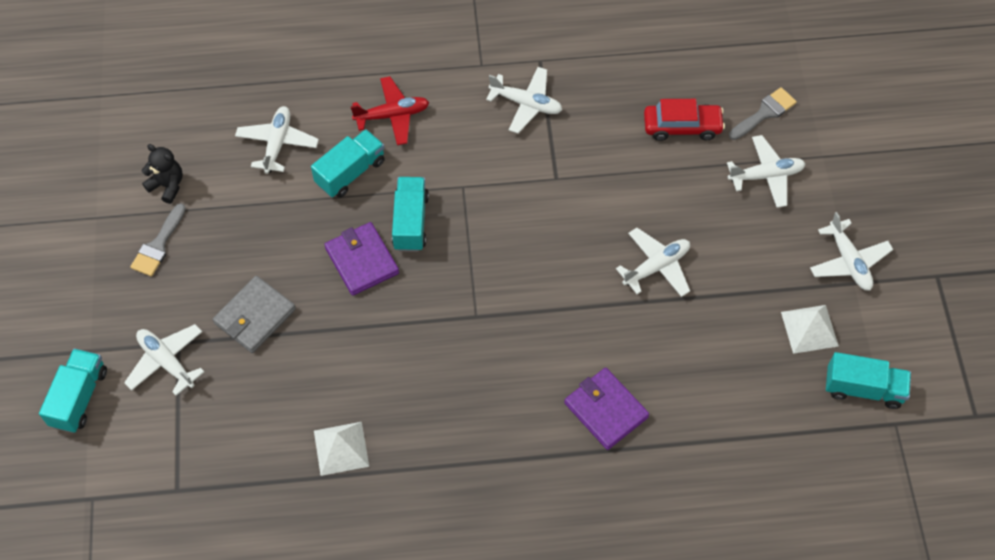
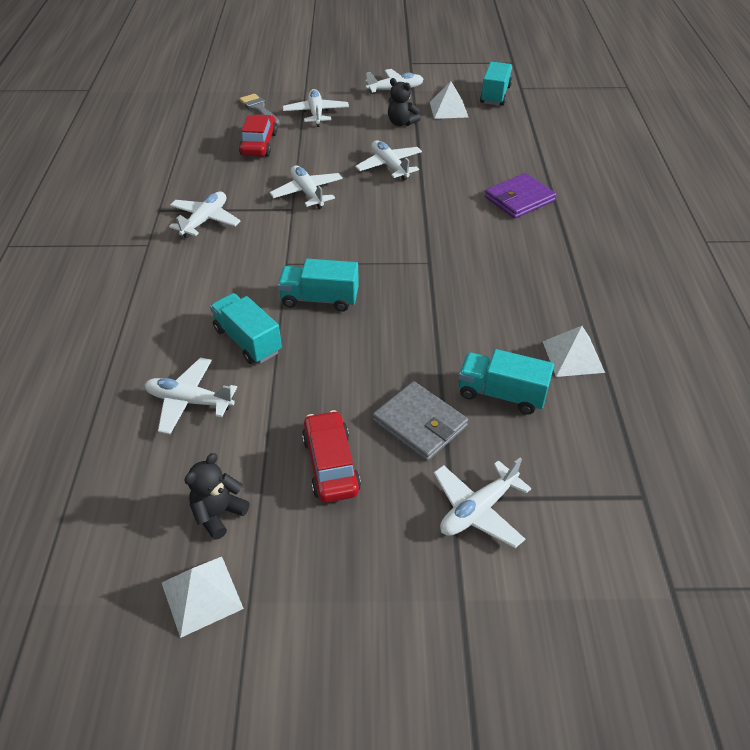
camera: 85 degrees left, 15 degrees down
turquoise truck [39,348,107,433] -> turquoise truck moved to [458,349,554,415]
grey brush [130,203,186,276] -> none
purple wallet [324,222,399,296] -> none
red plane [350,76,429,145] -> none
none -> white pyramid [162,557,244,638]
none -> white plane [270,166,343,209]
none -> red car [302,410,361,503]
none -> black teddy bear [388,78,421,126]

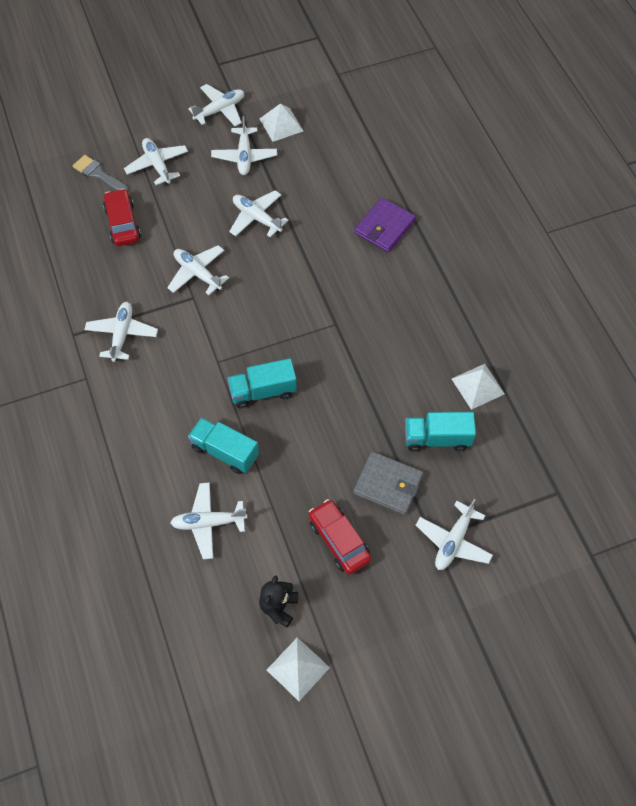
camera: 20 degrees left, 15 degrees up
black teddy bear [388,78,421,126] -> white plane [211,116,277,175]
turquoise truck [480,62,512,106] -> none

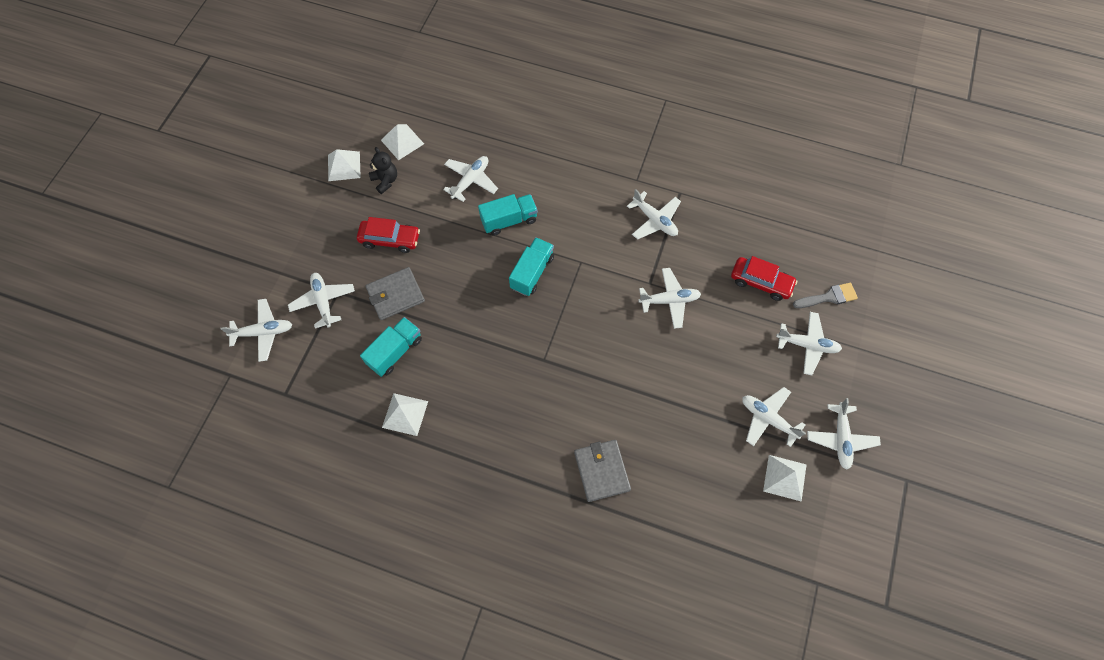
camera: 130 degrees right, 5 degrees up
white plane [229,190,289,237] -> white plane moved to [221,299,292,362]
purple wallet [354,197,416,252] -> grey wallet [574,440,631,502]
none -> white pyramid [381,124,424,160]

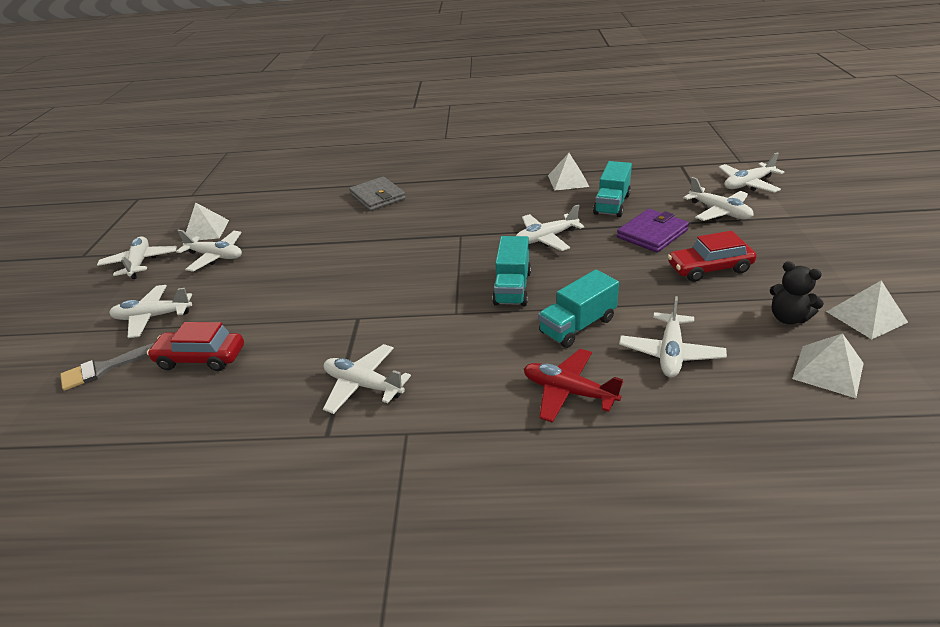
camera: 165 degrees right, 30 degrees down
grey wallet [366,267,425,320] -> purple wallet [617,209,689,253]
white plane [638,268,701,329] -> white plane moved to [516,204,584,251]
none -> red plane [524,349,623,423]

